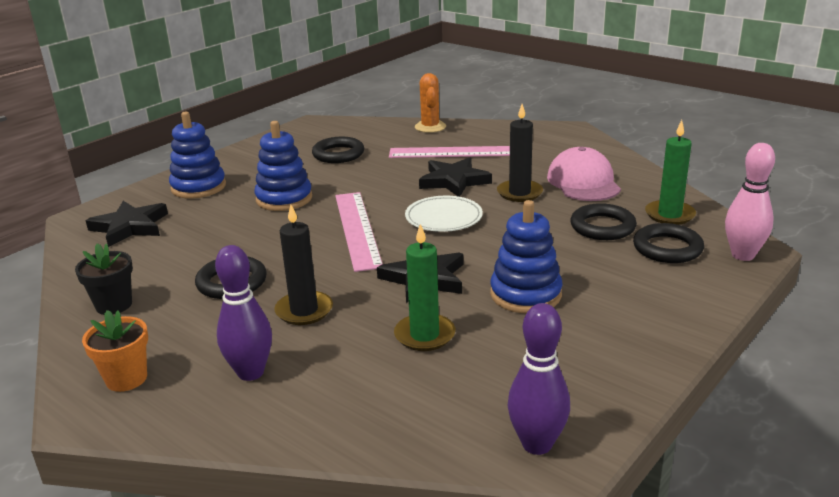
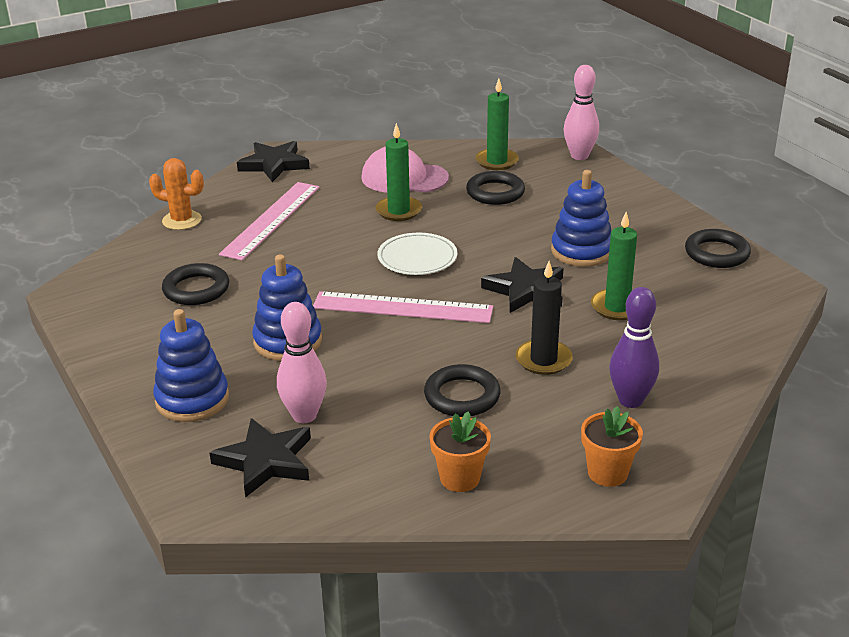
camera: 70 degrees left, 5 degrees up
black flower pot [75,243,133,315] -> orange flower pot [429,412,491,492]
black star [419,157,492,197] -> black star moved to [237,141,310,182]
black candle [497,104,543,202] -> green candle [376,123,422,221]
purple bowling pin [507,303,570,455] -> none
black ring [633,223,704,263] -> black ring moved to [685,229,751,268]
none -> pink bowling pin [277,302,327,423]

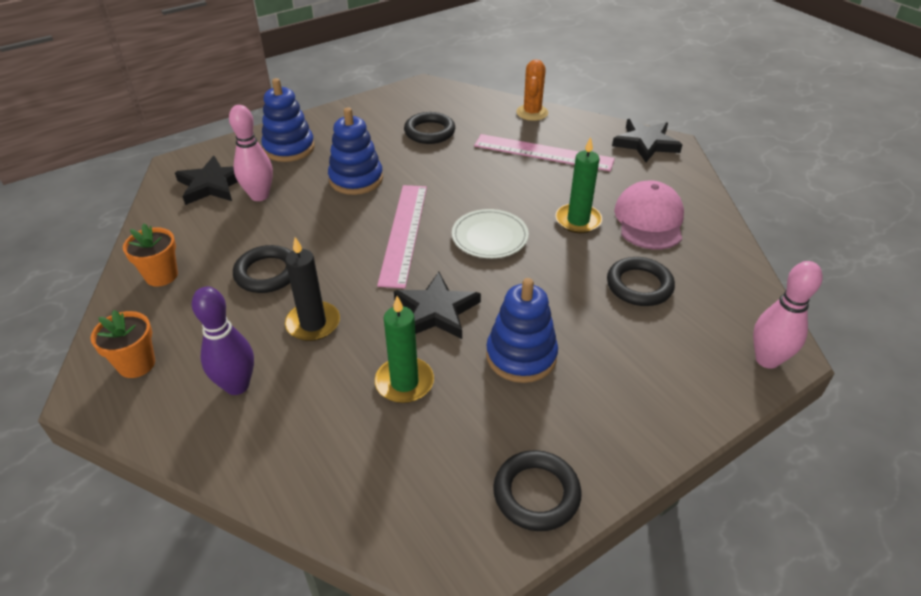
camera: 85 degrees right, 10 degrees up
green candle [475,79,519,170] -> none

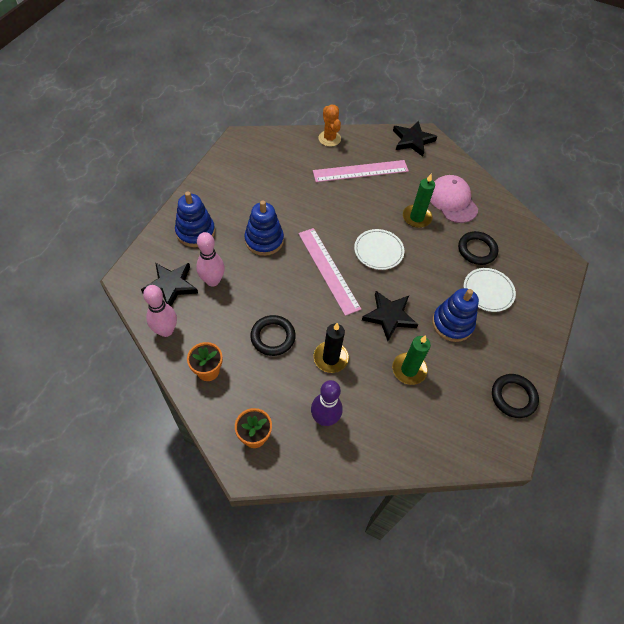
camera: 35 degrees left, 15 degrees up
black ring [404,112,455,144] -> none
pink bowling pin [753,261,823,369] -> pink bowling pin moved to [143,285,177,337]
none -> white plate [464,268,516,312]

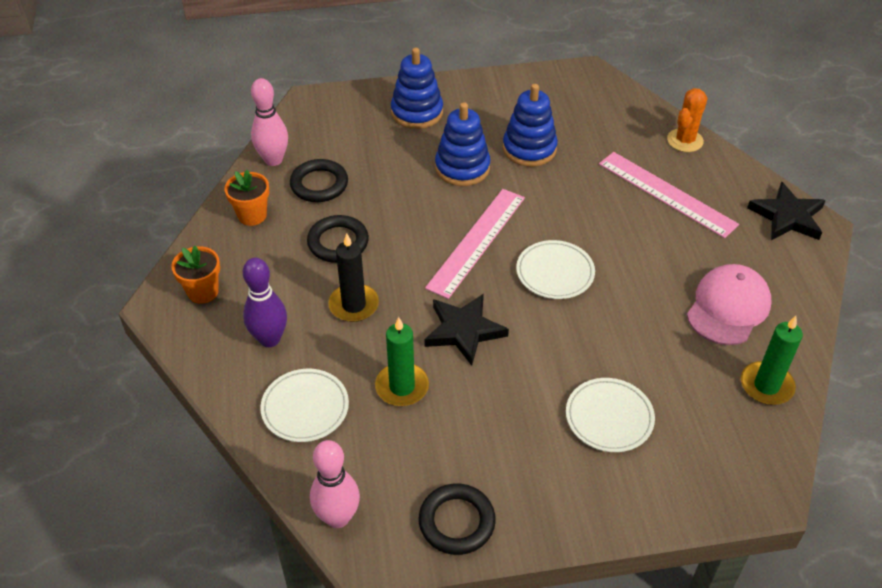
camera: 60 degrees right, 10 degrees down
black star [141,263,198,306] -> none
pink bowling pin [196,232,225,287] -> pink bowling pin moved to [310,440,360,528]
green candle [403,174,435,228] -> green candle moved to [741,316,803,405]
blue stacking toy [432,288,479,342] -> blue stacking toy moved to [503,84,558,167]
black ring [458,231,498,265] -> black ring moved to [290,159,348,202]
none -> white plate [260,369,349,442]

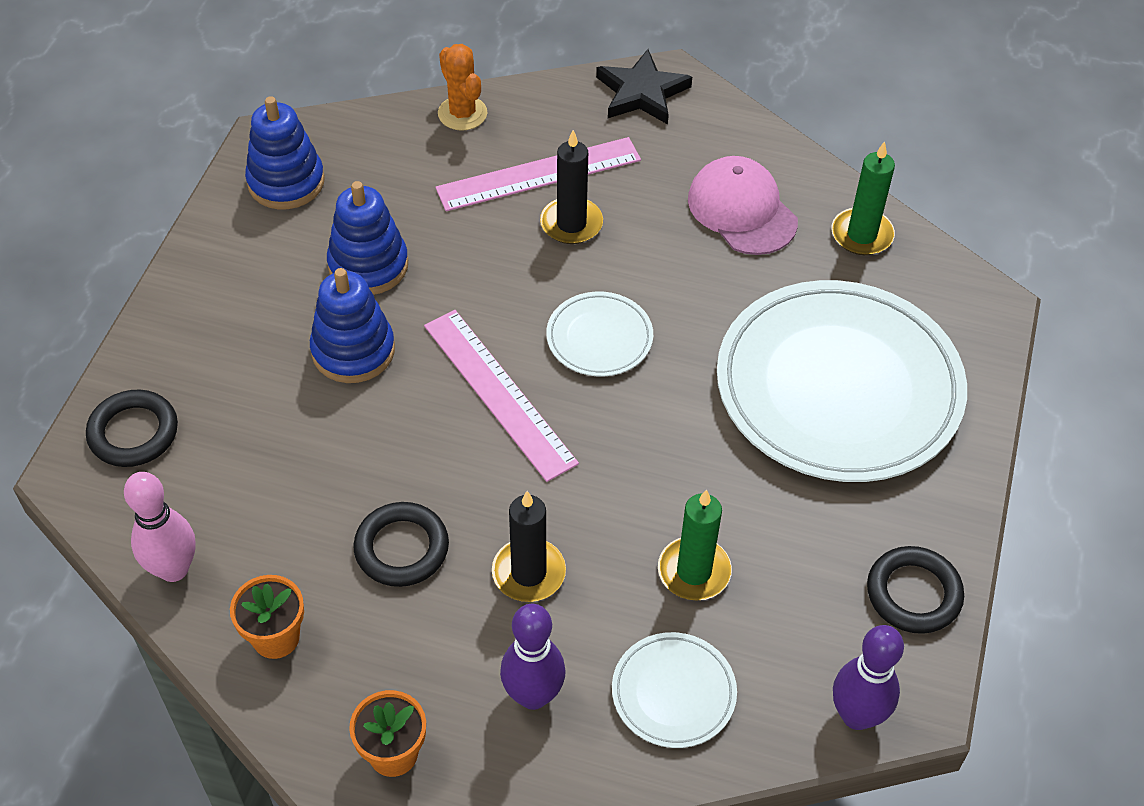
camera: 65 degrees left, 5 degrees up
black ring [290,159,348,202] -> black ring moved to [86,389,178,467]
pink bowling pin [310,440,360,528] -> purple bowling pin [833,625,904,730]
blue stacking toy [391,48,443,129] -> blue stacking toy moved to [245,96,325,209]
black star [424,294,509,366] -> none
white plate [566,378,655,452] -> white plate [717,280,967,482], size x2.26
none -> black candle [540,130,603,244]

